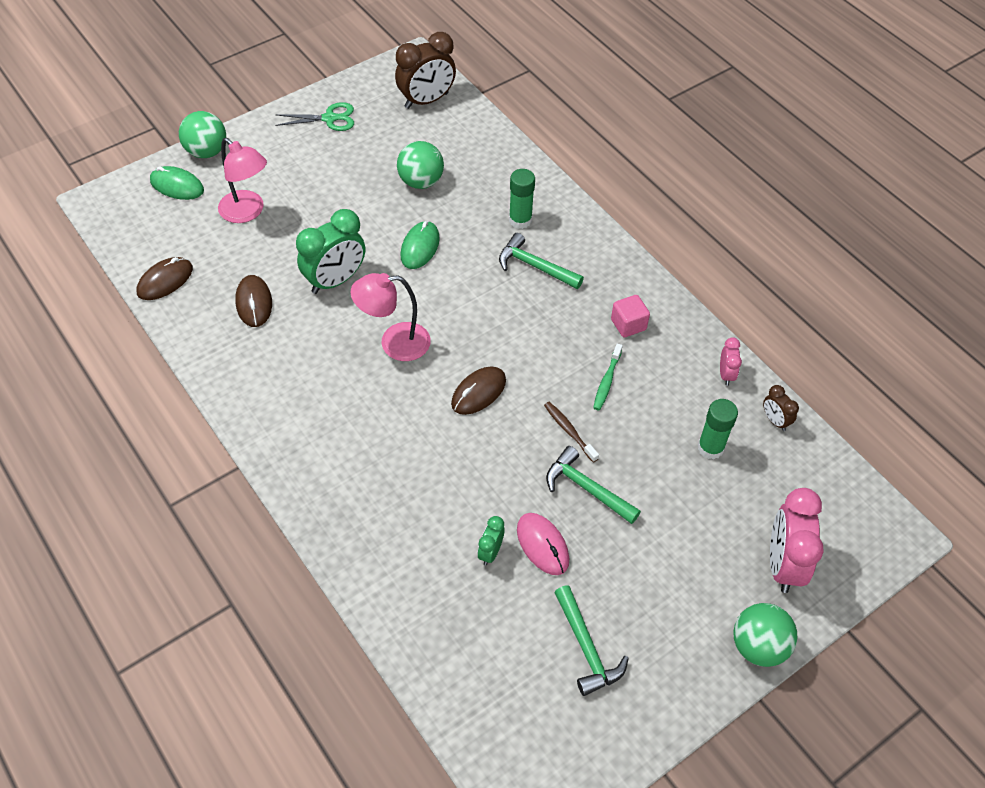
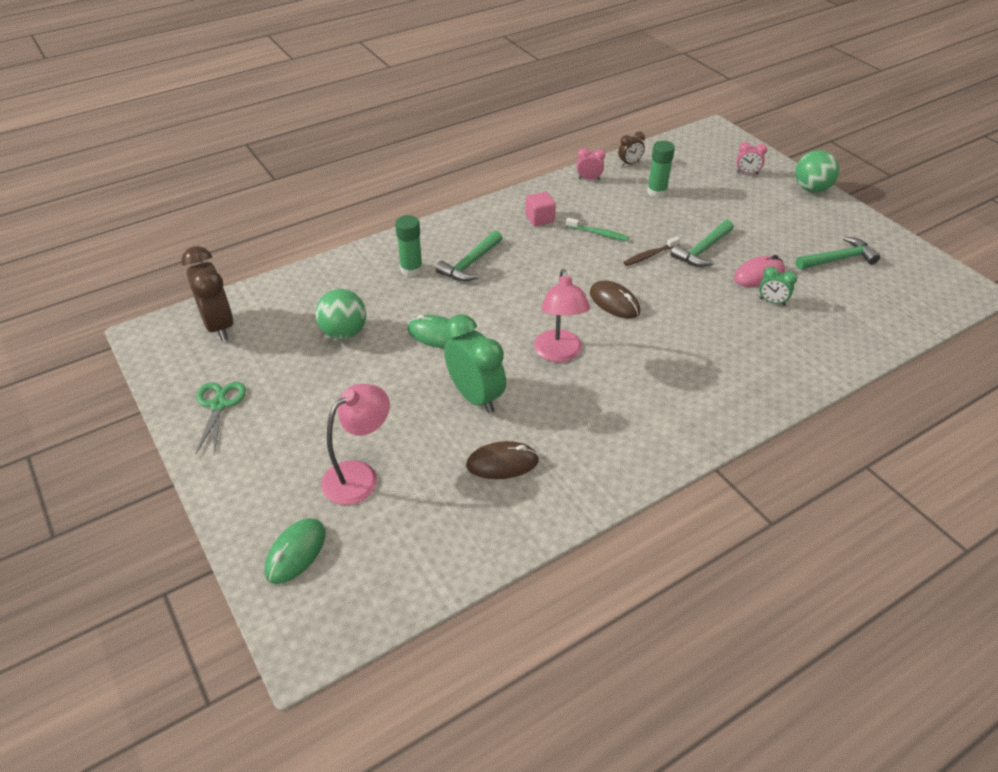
camera: 85 degrees left, 10 degrees down
brown mouse [137,257,193,300] -> none
green ball [179,111,226,158] -> none
pink clock [770,488,824,593] -> pink clock [736,142,767,175], size x0.49

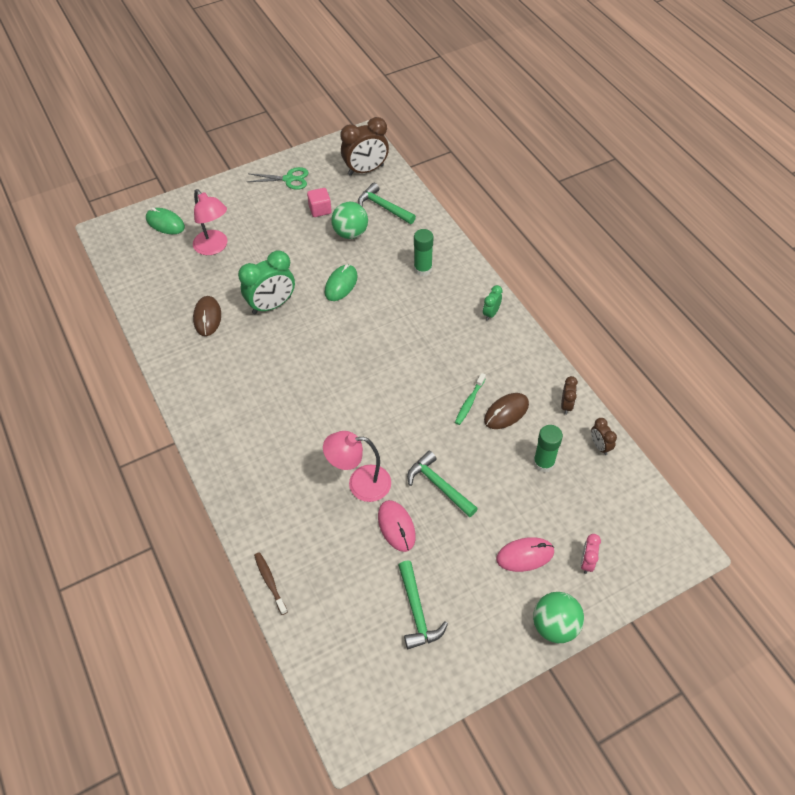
camera: 95 degrees right, 10 degrees up
green hammer [436,230,502,281] -> green hammer moved to [358,183,416,224]
pink cube [525,192,556,226] -> pink cube moved to [307,188,332,217]
pink lamp [534,269,590,362] -> pink lamp moved to [323,431,391,502]
pink clock [577,148,605,180] -> brown clock [561,376,578,415]
brown mouse [590,281,640,319] -> brown mouse moved to [484,393,529,429]
brown toothbrush [623,236,680,266] -> brown toothbrush moved to [254,552,288,615]
green clock [759,267,797,306] -> green clock moved to [483,285,503,321]
none -> pink mouse [496,537,555,572]

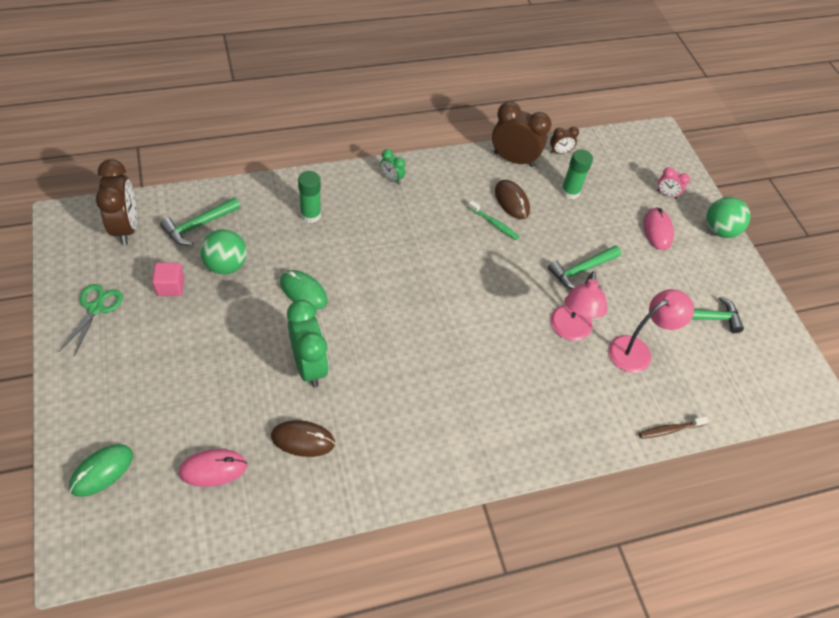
camera: 85 degrees left, 0 degrees up
pink lamp [193,189,227,255] -> pink lamp moved to [608,289,694,373]
pink mouse [378,500,416,552] -> pink mouse moved to [179,449,247,487]
brown clock [561,376,578,415] -> brown clock [492,102,551,167], size x2.02

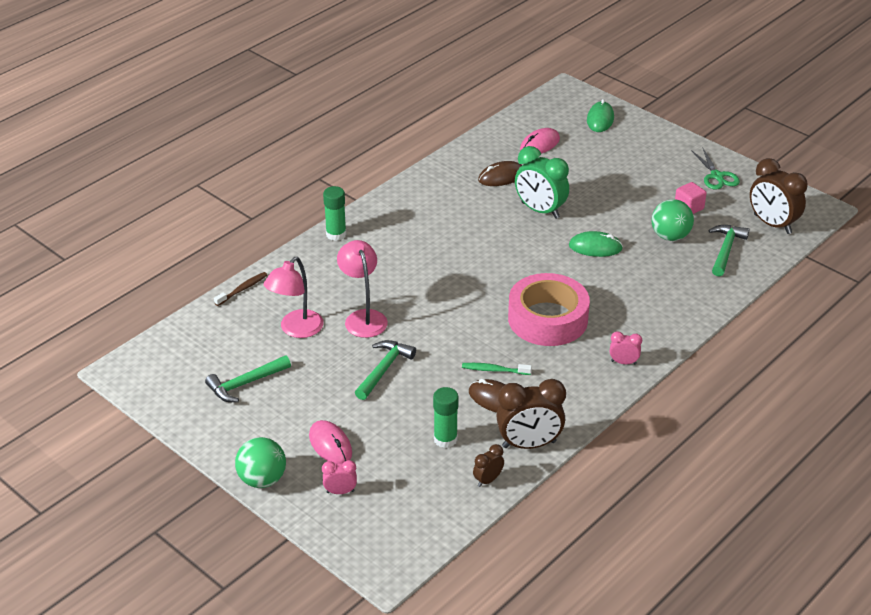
camera: 155 degrees right, 15 degrees down
green glue stick [298,171,321,223] -> green glue stick moved to [323,186,346,241]
green clock [380,149,406,185] -> pink clock [610,331,642,365]
none -> pink tape [508,273,590,346]

